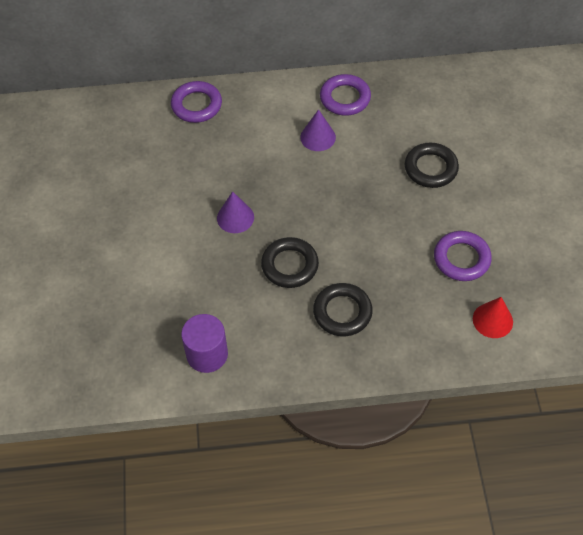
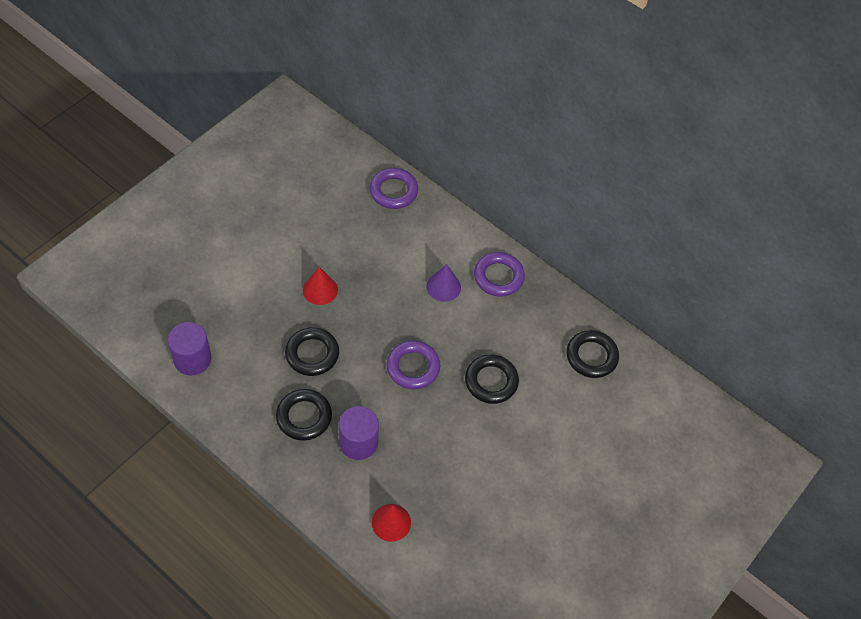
camera: 40 degrees right, 0 degrees up
purple cone [217,191,254,233] -> red cone [303,267,338,305]
purple ring [434,231,492,281] -> purple ring moved to [386,340,440,389]
none -> purple cylinder [339,406,379,460]
none -> black ring [566,330,619,378]

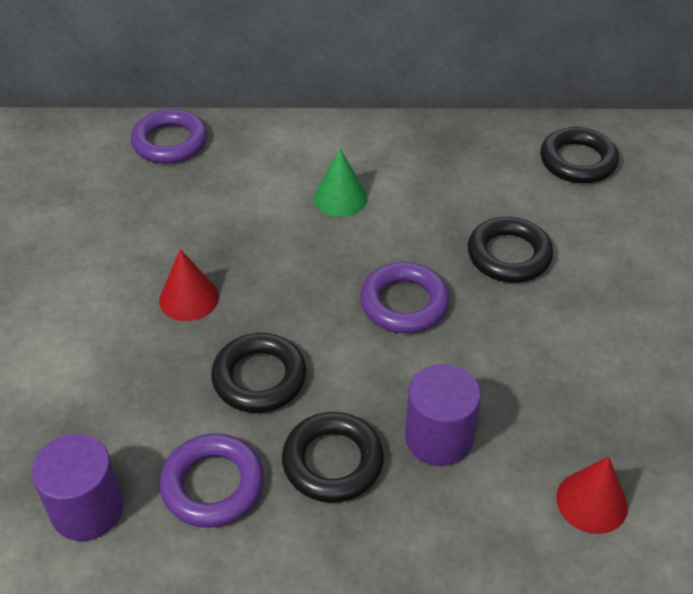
camera: 35 degrees left, 10 degrees down
purple cone [426,264,461,302] -> green cone [313,149,368,217]
purple ring [474,252,525,297] -> purple ring moved to [160,434,264,528]

